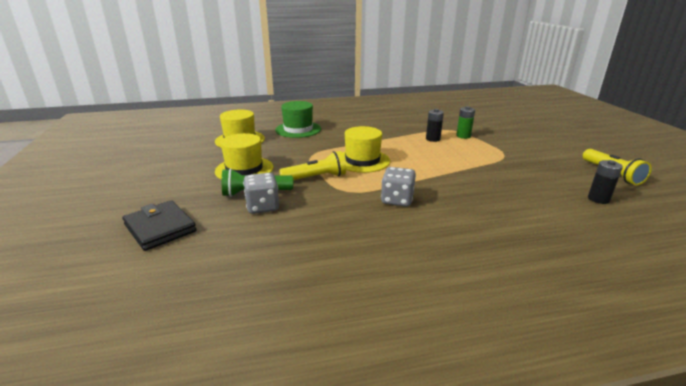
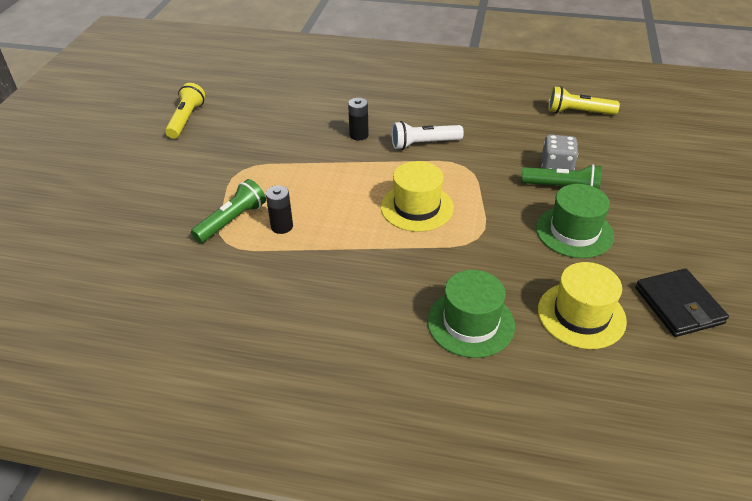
camera: 155 degrees left, 15 degrees up
black wallet [123,200,197,251] -> black wallet moved to [635,269,729,337]
yellow hat [215,133,274,180] -> green hat [536,184,614,258]
yellow flashlight [279,151,346,180] -> yellow flashlight moved to [548,86,620,115]
grey dice [381,167,416,207] -> white flashlight [391,121,464,150]
green battery [456,106,475,139] -> green flashlight [191,179,266,243]
black battery [588,160,623,204] -> black battery moved to [348,98,369,141]

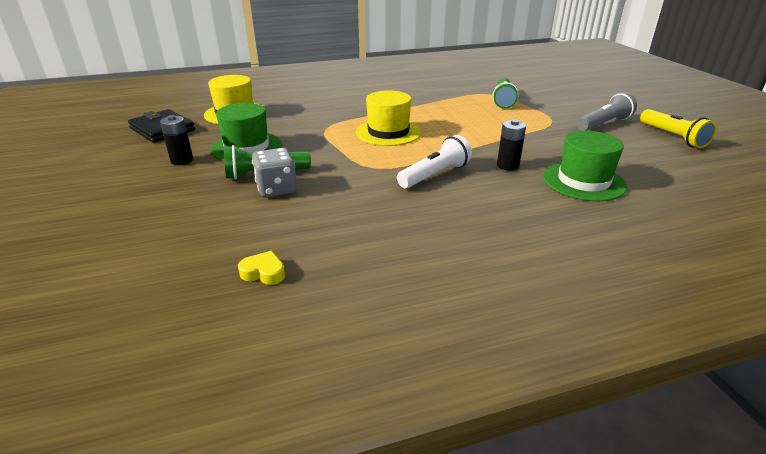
camera: 150 degrees right, 10 degrees down
black battery [266,185,293,234] -> black battery moved to [160,115,193,165]
green hat [427,270,515,358] -> green hat moved to [543,131,627,201]
yellow flashlight [548,86,620,115] -> yellow heart [238,251,285,285]
none -> grey flashlight [577,93,637,131]

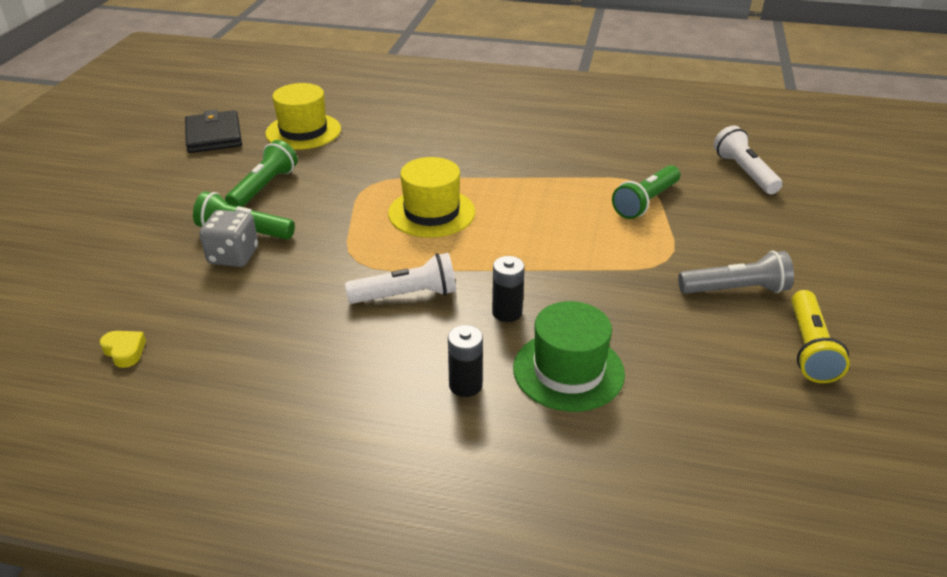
camera: 30 degrees right, 5 degrees up
black battery [160,115,193,165] -> black battery moved to [448,325,483,397]
green hat [210,103,282,161] -> green flashlight [225,140,298,207]
none -> white flashlight [714,126,782,194]

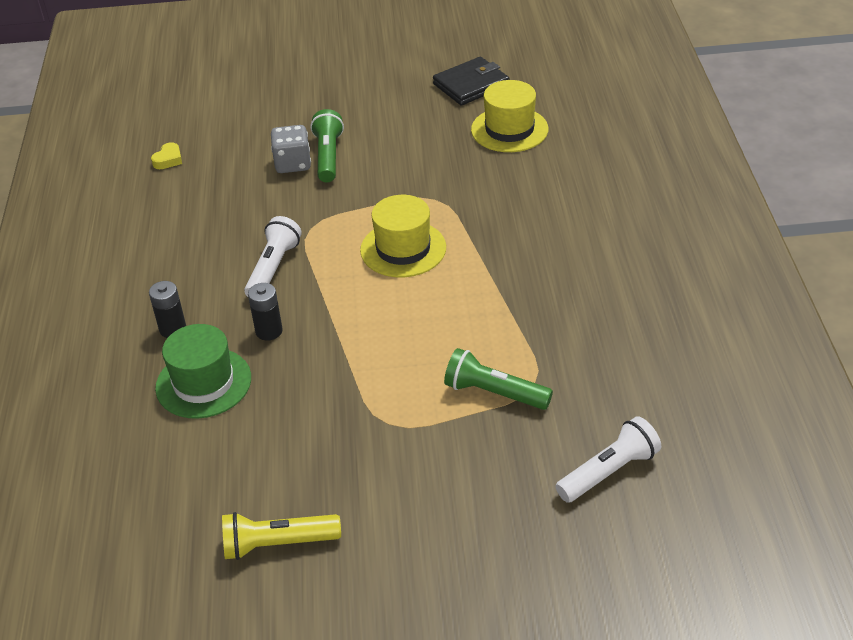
camera: 75 degrees right, 5 degrees up
green flashlight [225,140,298,207] -> none
white flashlight [345,253,456,304] -> white flashlight turned 135 degrees counterclockwise [244,216,302,297]
grey flashlight [678,250,794,294] -> none

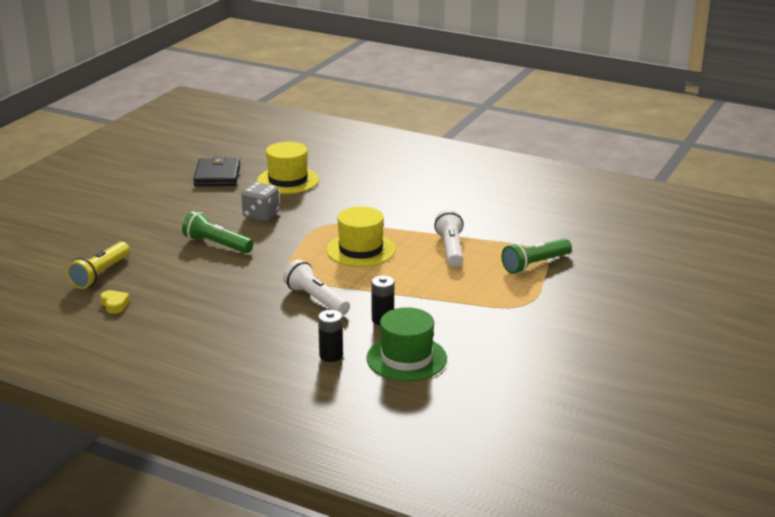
camera: 60 degrees left, 15 degrees down
yellow flashlight [222,512,341,560] -> yellow flashlight moved to [66,242,130,289]
grey dice [271,125,311,173] -> grey dice moved to [241,182,280,221]
white flashlight [556,416,661,503] -> white flashlight moved to [434,210,464,267]

